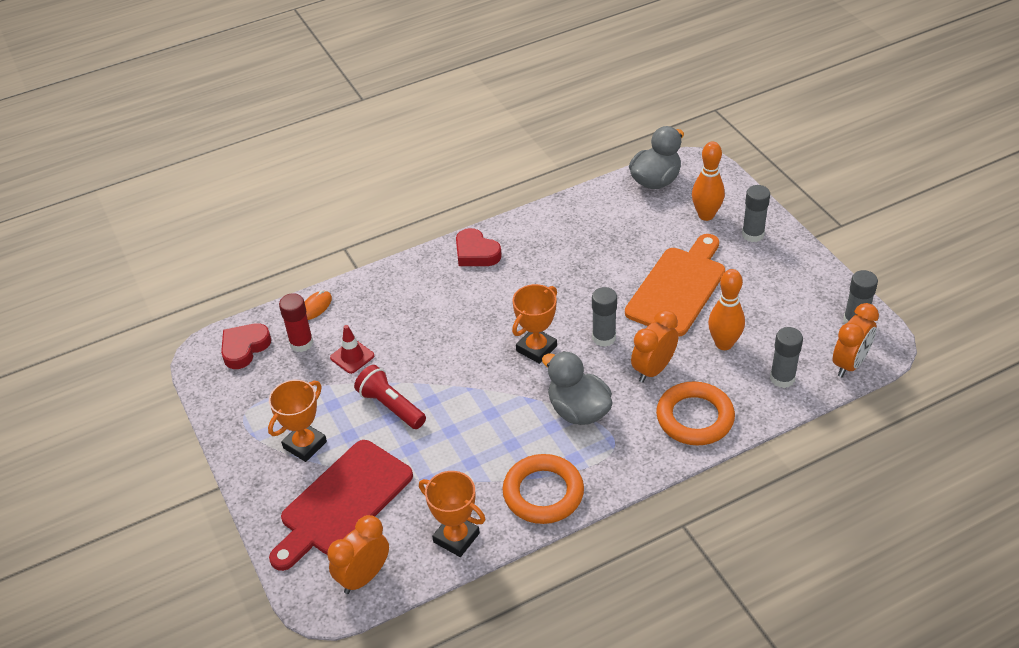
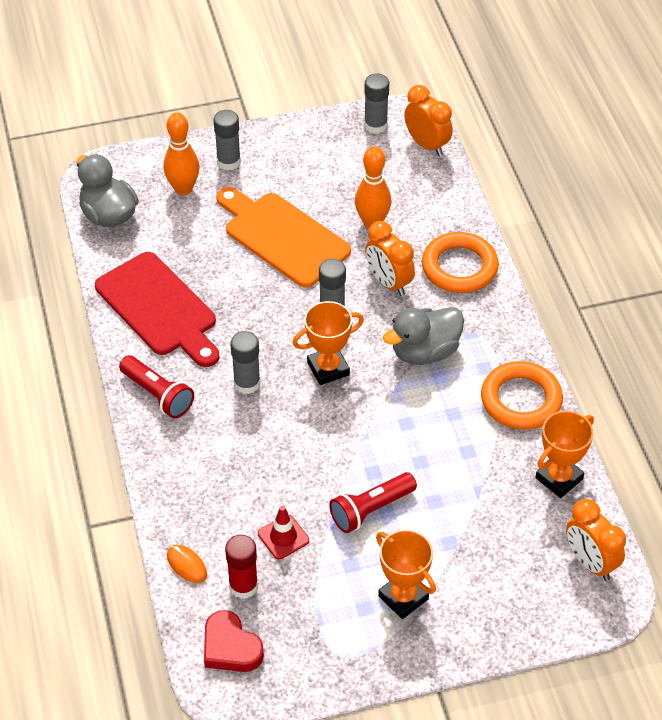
camera: 80 degrees left, 5 degrees up
red cutting board [269,440,413,571] -> red cutting board moved to [95,252,220,367]
red heart [456,228,502,266] -> red flashlight [119,355,194,418]
orange trophy [512,284,557,364] -> orange trophy turned 75 degrees counterclockwise [292,301,364,385]
grey glue stick [770,327,803,388] -> grey glue stick moved to [230,331,260,394]

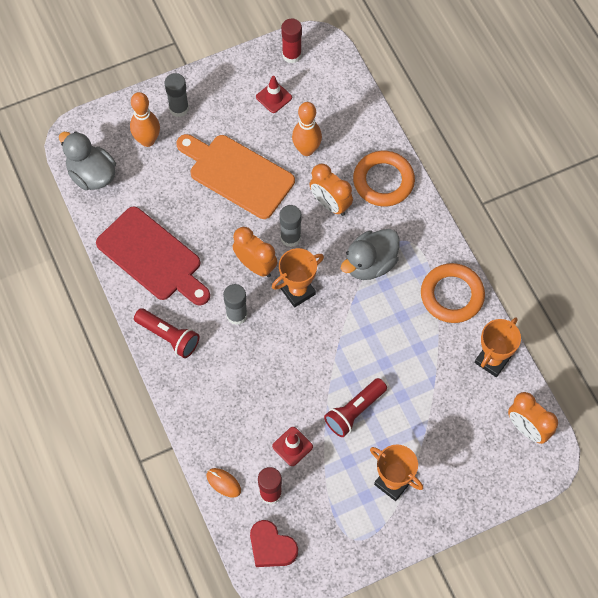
camera: 10 degrees left, 15 degrees up
grey glue stick [364,73,389,134] -> red glue stick [281,19,302,63]
orange clock [404,85,453,156] -> orange clock moved to [233,227,277,277]
none -> red traffic cone [256,76,292,113]

